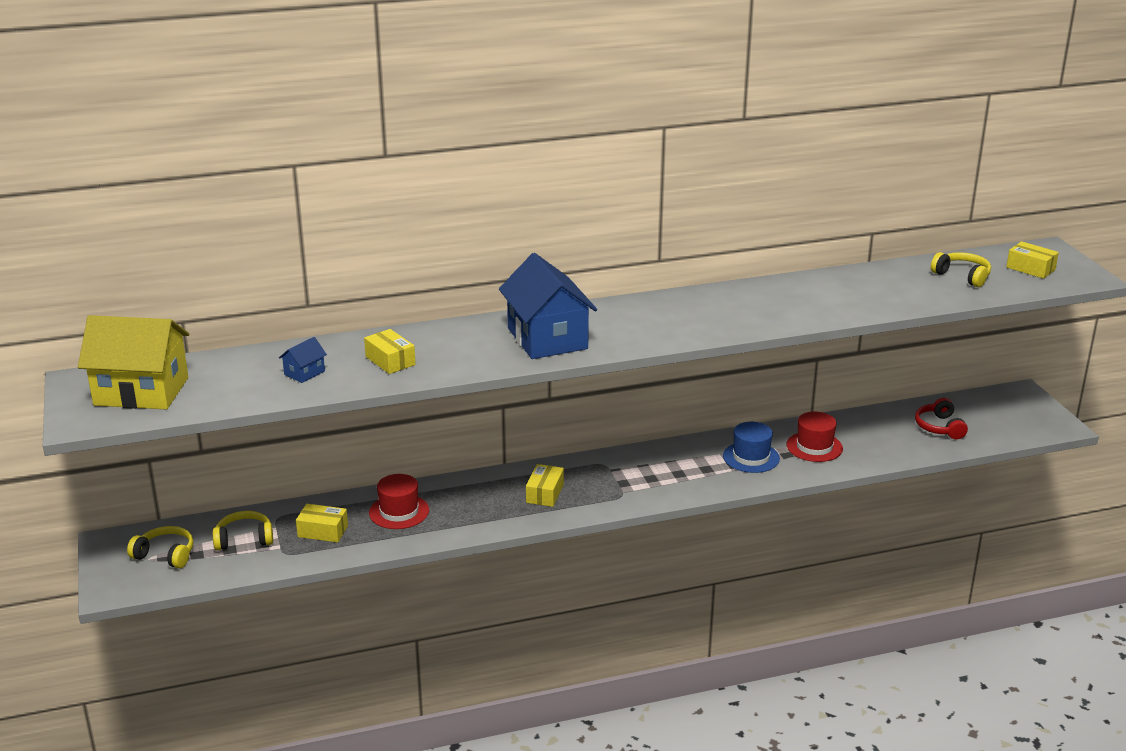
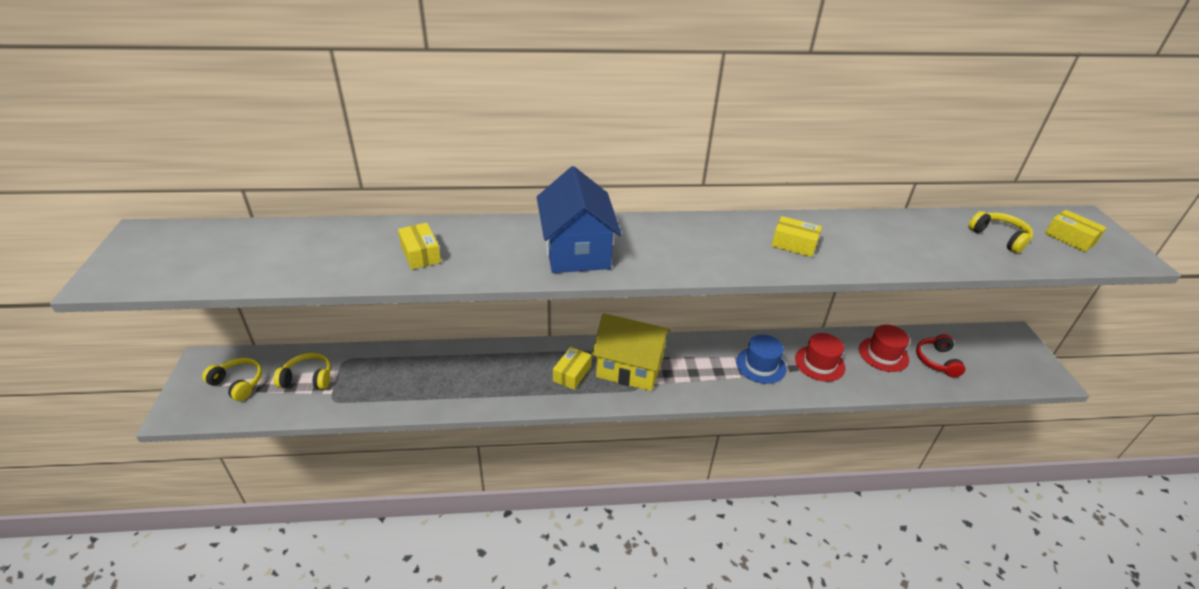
camera: 10 degrees right, 10 degrees up
yellow house [78,315,189,409] -> yellow house moved to [592,313,671,391]
blue house [279,337,327,383] -> none
yellow box [296,504,348,542] -> yellow box moved to [771,216,822,257]
red hat [369,474,429,529] -> red hat moved to [859,325,909,372]

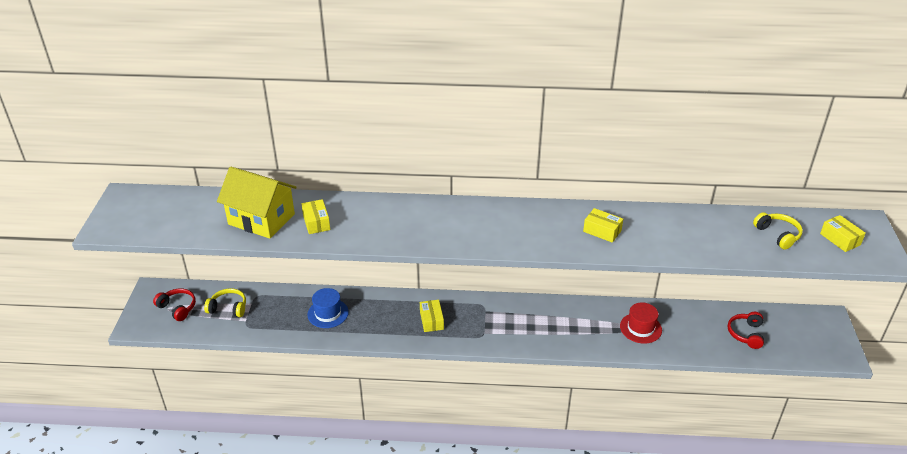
camera: 10 degrees right, 0 degrees up
yellow headphones [202,358,262,401] -> red headphones [153,289,196,321]
blue house [537,166,622,273] -> none
yellow box [553,347,592,390] -> yellow box turned 45 degrees counterclockwise [420,300,444,332]
yellow house [592,313,671,391] -> yellow house moved to [217,167,297,239]
blue hat [736,335,786,384] -> blue hat moved to [307,288,349,328]
red hat [859,325,909,372] -> none

